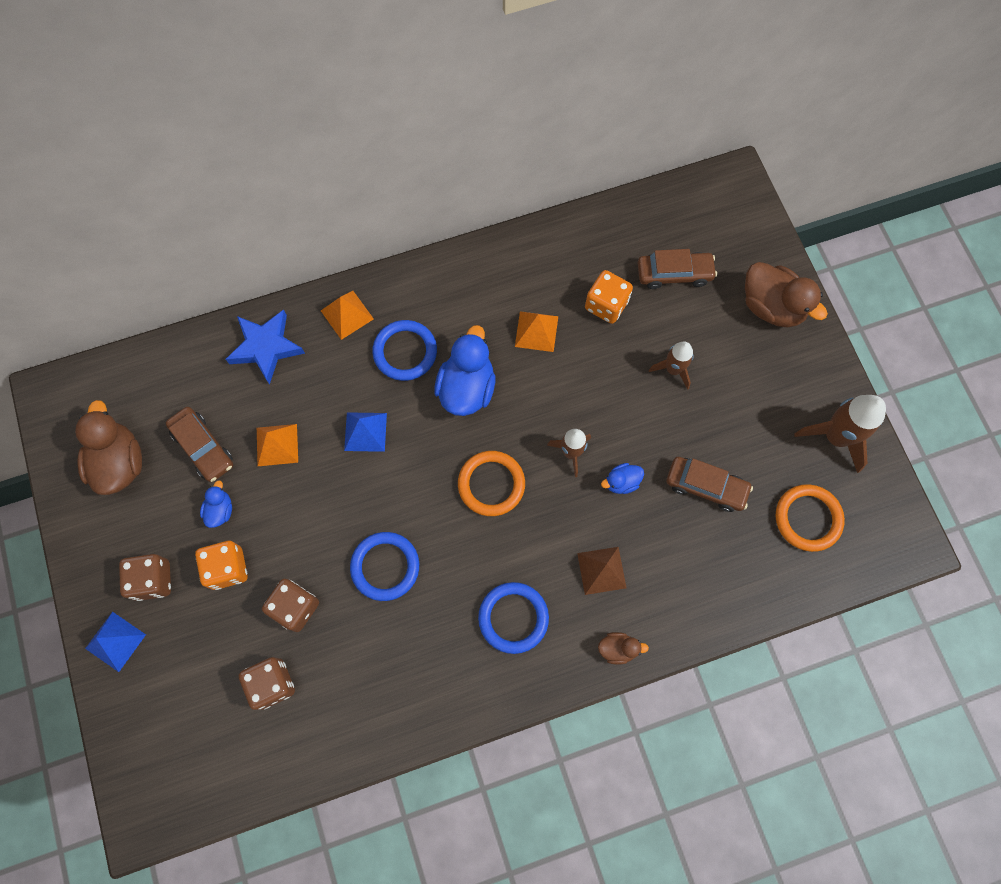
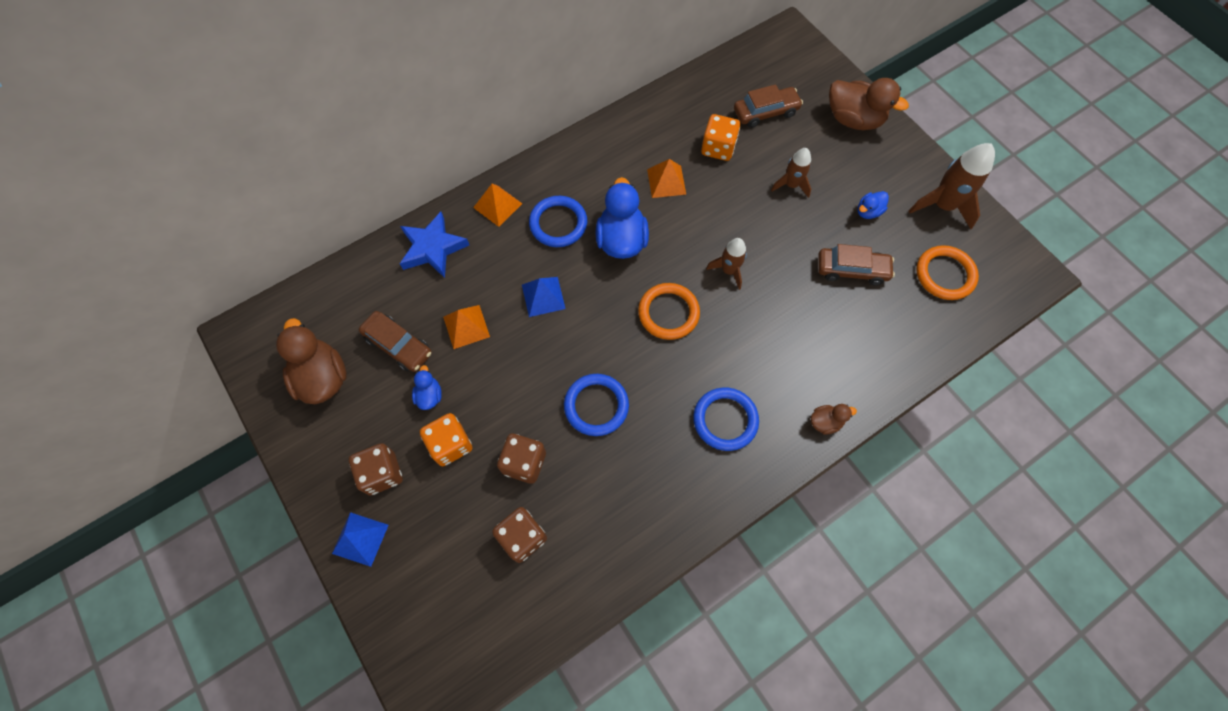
camera: 15 degrees left, 5 degrees down
brown pyramid [577,547,627,595] -> none
blue duck [601,463,644,494] -> blue duck moved to [857,191,889,219]

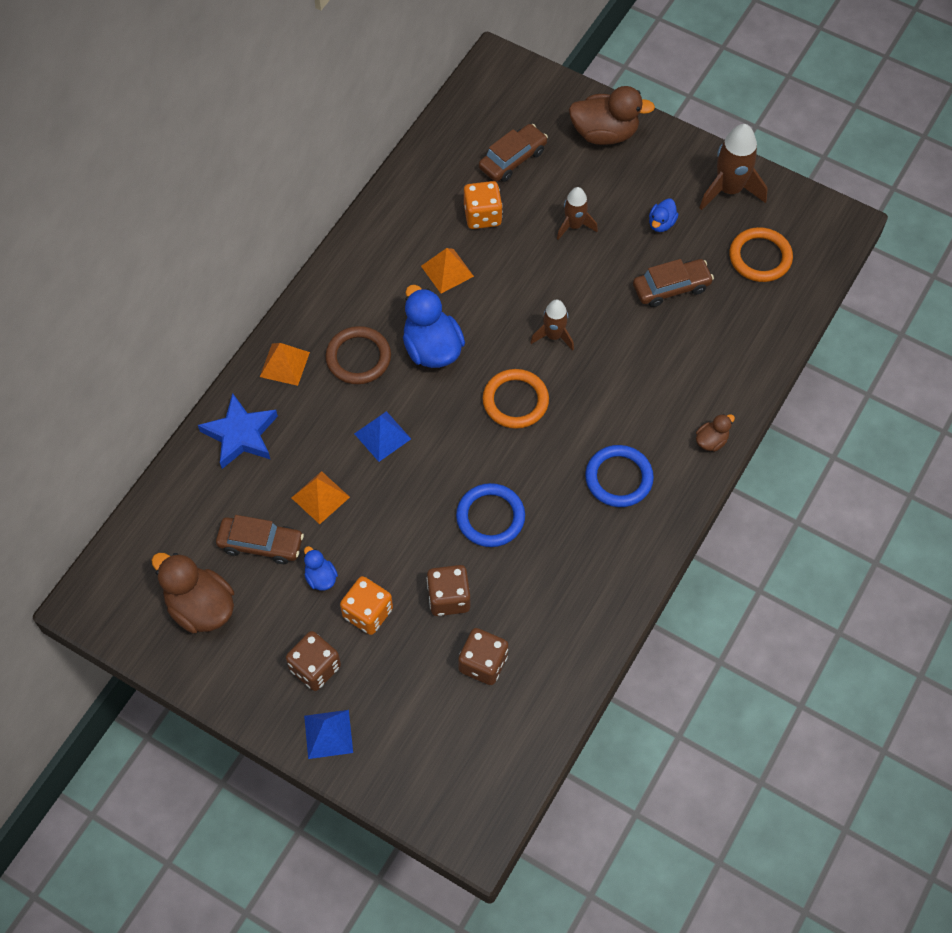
camera: 25 degrees left, 5 degrees down
blue ring [529,196,587,247] -> brown ring [325,326,391,384]

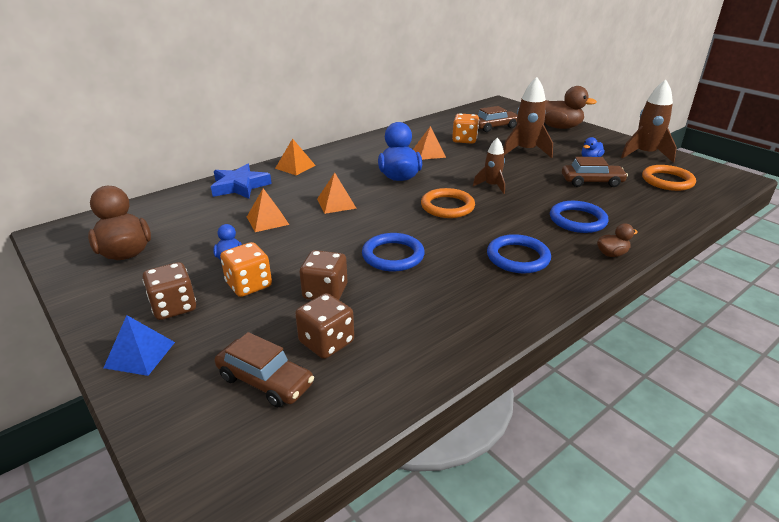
camera: 20 degrees right, 30 degrees down
brown car [216,515,304,564] -> brown car moved to [215,332,314,407]
brown ring [325,326,391,384] -> none
blue pyramid [354,411,411,462] -> orange pyramid [317,172,357,214]
brown rocket [557,187,598,240] -> brown rocket [503,77,553,158], size x1.63
none -> blue ring [550,201,609,233]

